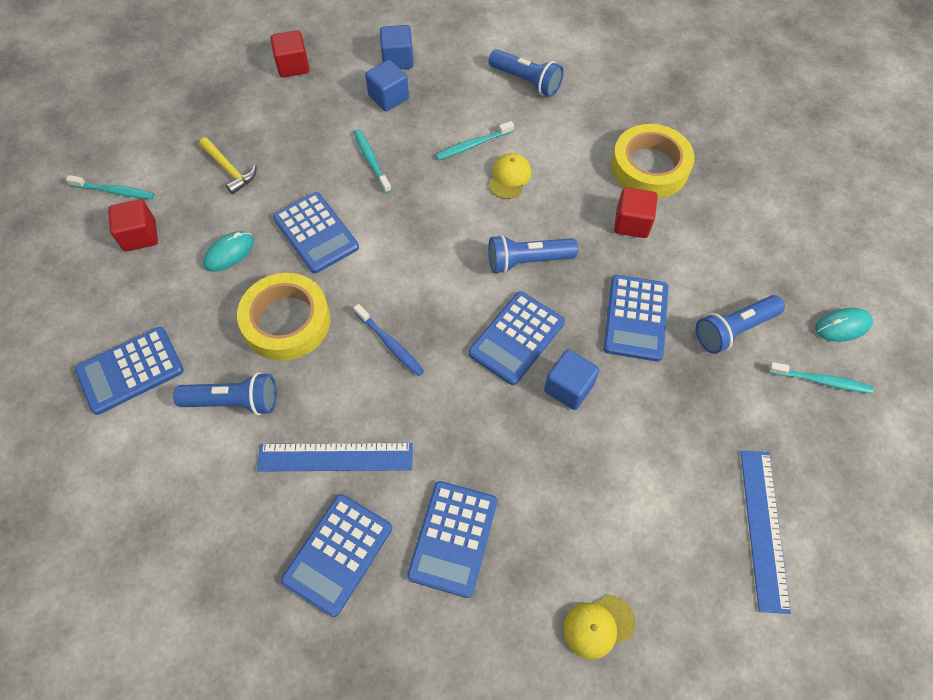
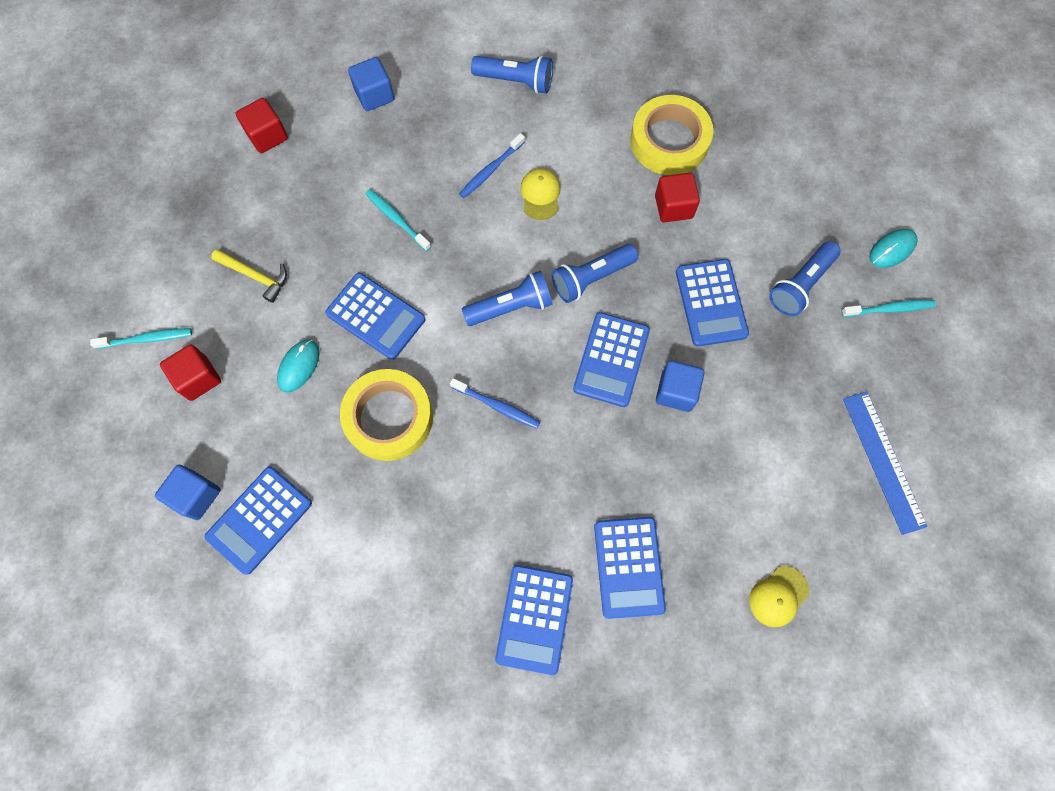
camera: 20 degrees left, 10 degrees up
blue flashlight [173,372,277,415] -> blue flashlight moved to [462,271,553,326]
blue ruler [257,443,413,472] -> none
blue cube [365,60,409,111] -> blue cube moved to [155,465,221,520]
turquoise toothbrush [436,121,514,160] -> blue toothbrush [459,133,525,198]

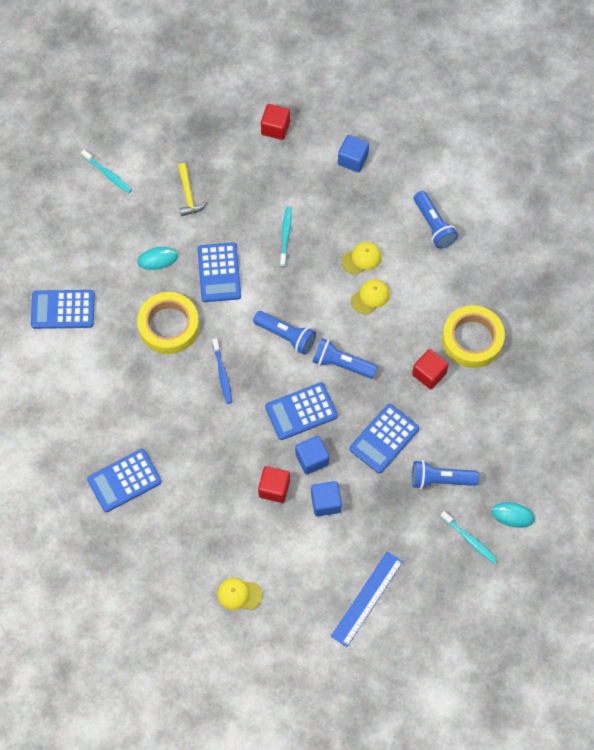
camera: 50 degrees right, 5 degrees down
blue cube [155,465,221,520] -> blue cube moved to [311,481,342,517]
red cube [160,344,221,401] -> red cube moved to [258,466,290,503]
blue toothbrush [459,133,525,198] -> yellow cap [342,242,382,275]
blue calculator [594,517,666,619] -> none

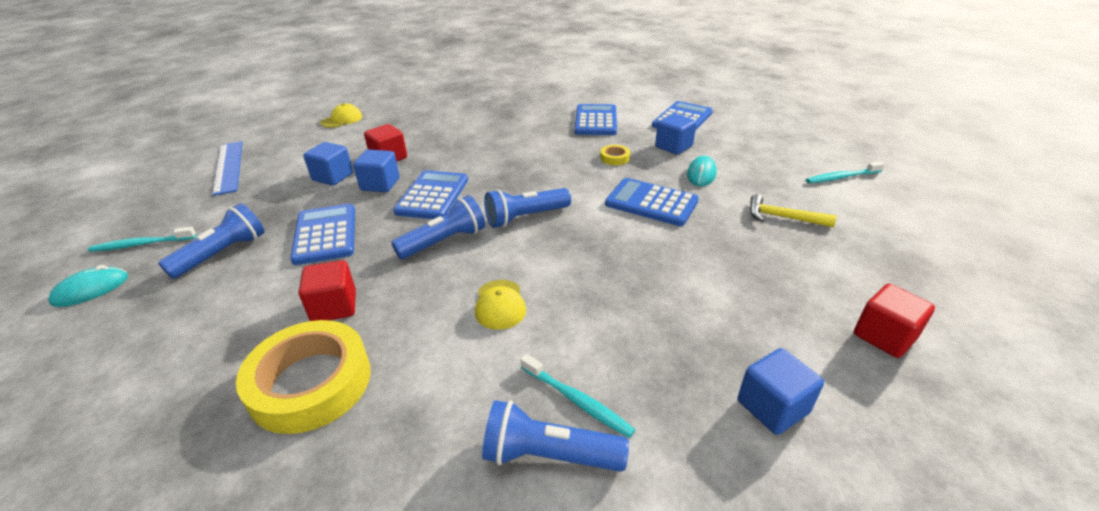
camera: 125 degrees right, 30 degrees down
blue calculator [87,449,162,512] -> blue calculator moved to [575,104,617,135]
yellow tape [137,292,199,354] -> yellow tape [600,145,630,165], size x0.42
blue toothbrush [212,338,232,404] -> none
turquoise toothbrush [280,206,292,267] -> turquoise toothbrush moved to [520,354,635,438]
yellow cap [342,242,382,275] -> none
none -> blue cube [655,113,697,155]

